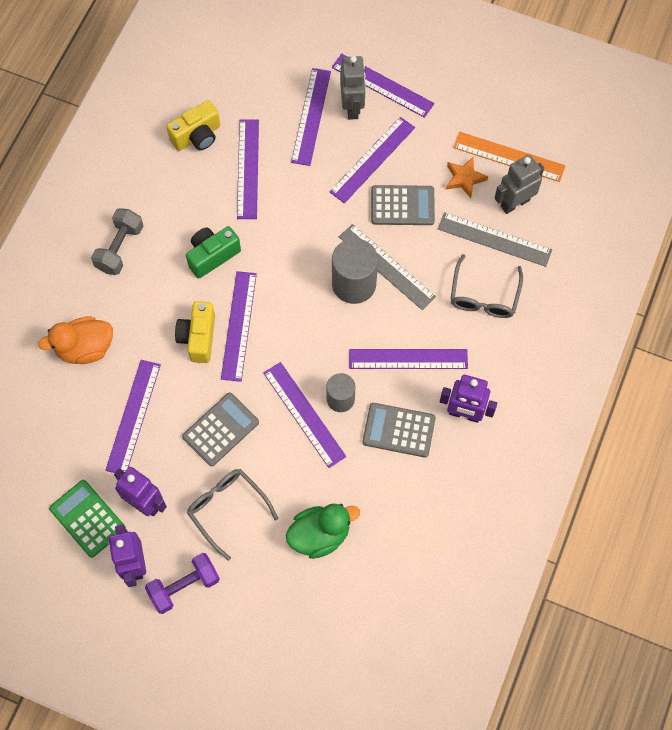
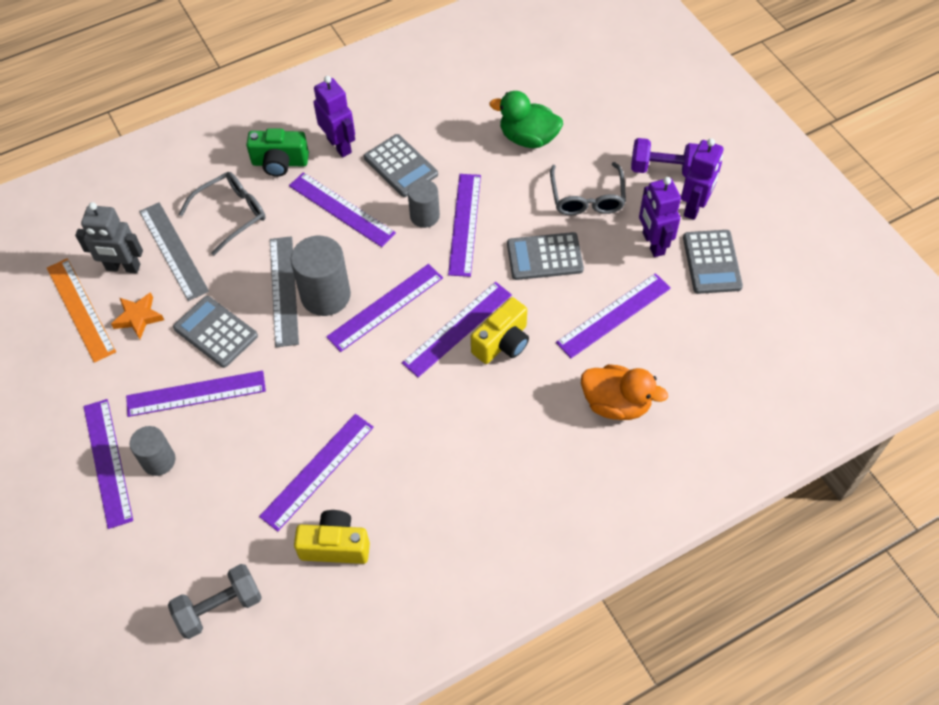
camera: 140 degrees left, 10 degrees down
green calculator [49,480,126,558] -> grey calculator [683,230,743,294]
grey dumbbell [91,208,143,275] -> grey dumbbell moved to [168,564,262,639]
green camera [186,226,241,279] -> green camera moved to [246,128,309,177]
purple ruler [291,68,331,166] -> purple ruler moved to [326,264,443,352]
grey robot [340,56,366,120] -> grey cylinder [130,426,175,476]

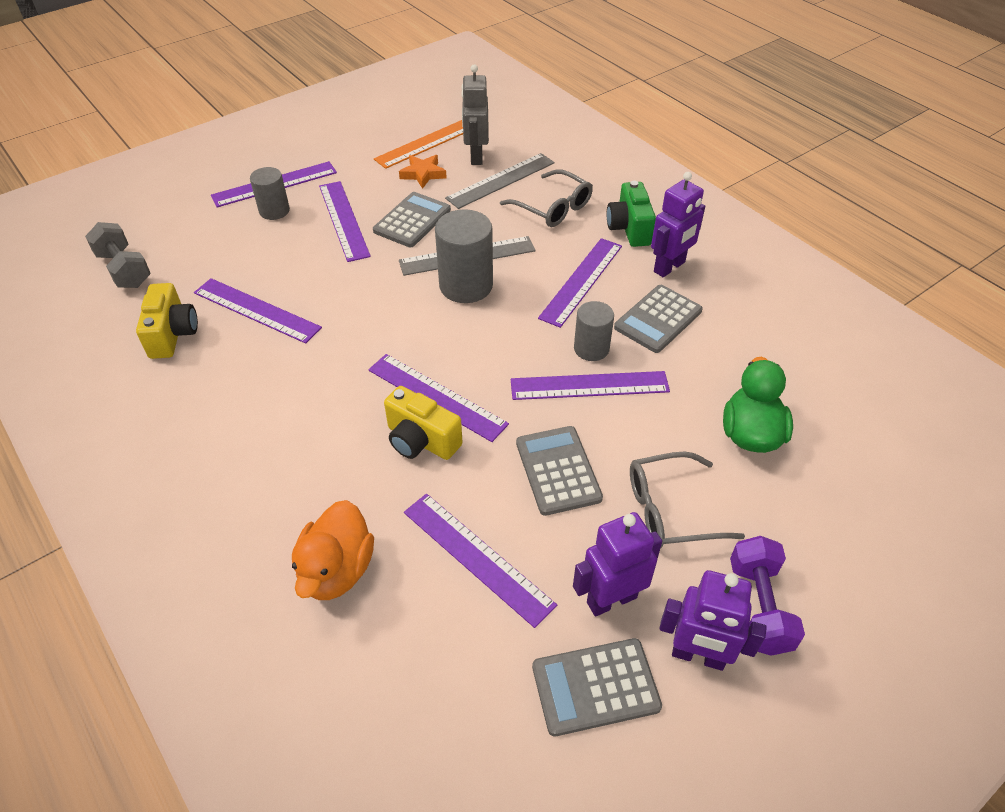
camera: 80 degrees right, 10 degrees down
purple ruler [326,264,443,352] -> none

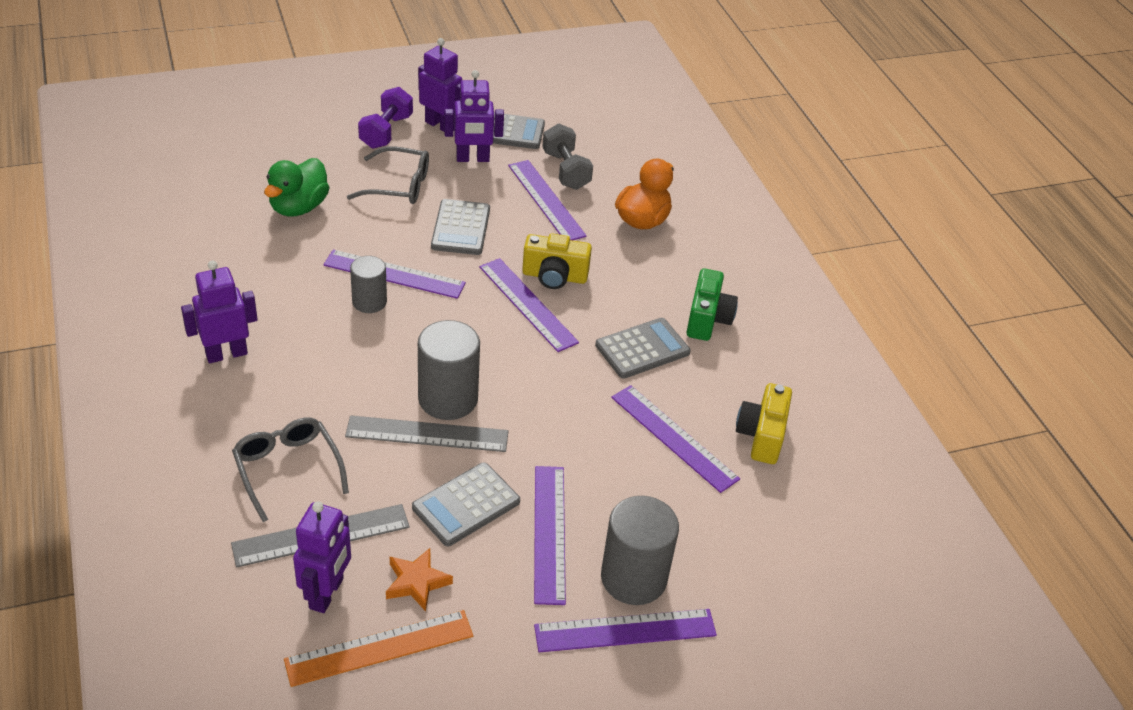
camera: 165 degrees left, 5 degrees down
grey dumbbell [85,222,151,288] -> grey dumbbell moved to [542,124,593,190]
grey cylinder [250,167,290,220] -> grey cylinder [601,496,679,605], size x1.62
yellow camera [384,386,463,460] -> yellow camera turned 135 degrees clockwise [522,233,592,289]
grey robot [461,64,489,165] -> purple robot [293,501,351,613]
purple ruler [538,238,622,328] -> none
green camera [607,181,656,247] -> green camera moved to [687,268,738,341]
grey calculator [614,285,703,353] -> grey calculator moved to [595,318,691,379]

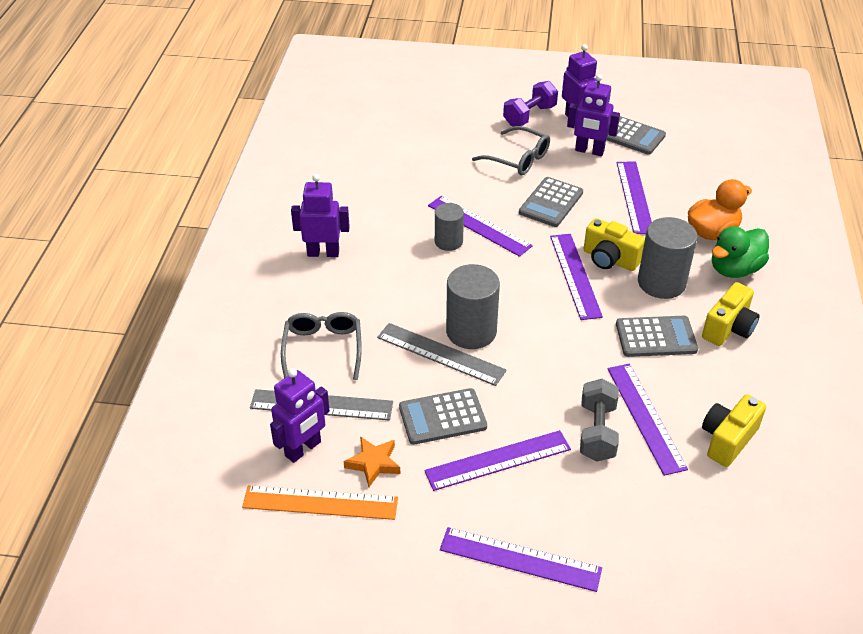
camera: 30 degrees right, 0 degrees up
green duck [264,158,330,217] -> green duck moved to [712,226,769,278]
purple ruler [534,466,566,605] -> purple ruler turned 45 degrees clockwise [424,430,571,491]
grey dumbbell [542,124,593,190] -> grey dumbbell moved to [580,379,619,462]
grey cylinder [601,496,679,605] -> grey cylinder moved to [638,217,698,299]
green camera [687,268,738,341] -> yellow camera [702,282,760,346]

